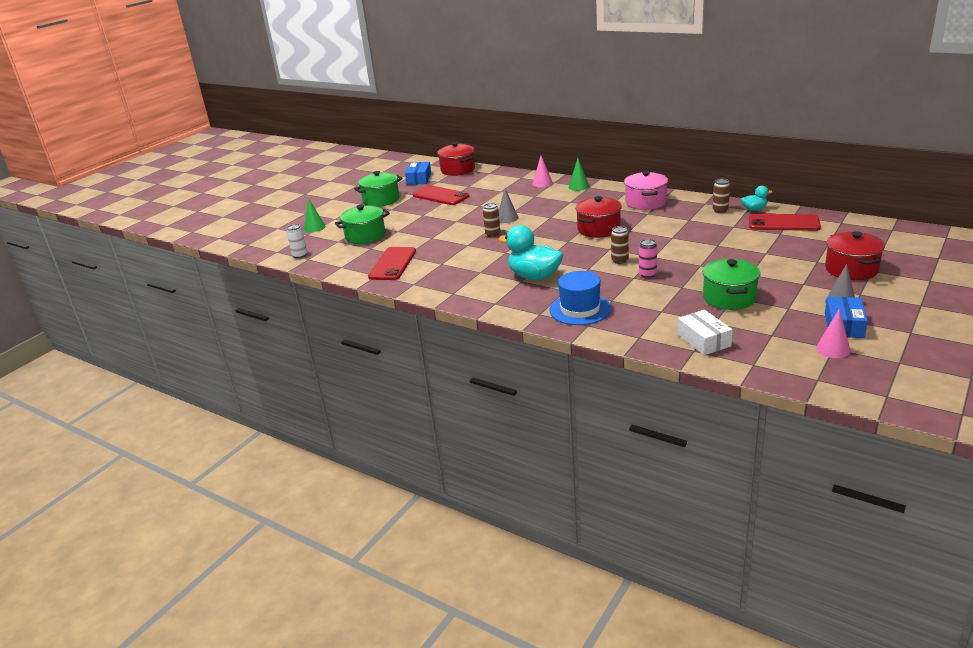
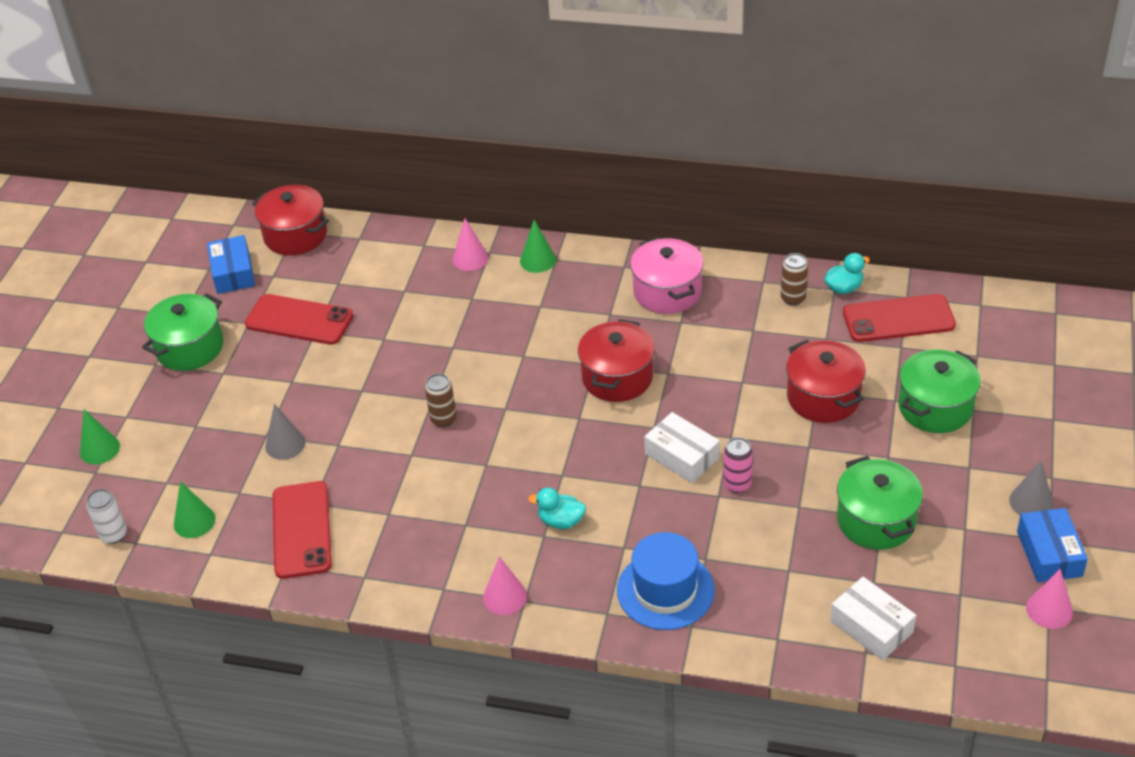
camera: 20 degrees left, 15 degrees up
green pot [335,205,390,244] -> green pot moved to [898,350,981,433]
turquoise duck [498,225,563,280] -> turquoise duck [528,487,586,529], size x0.51
grey cone [499,189,519,223] -> grey cone moved to [265,404,305,460]
brown can [611,226,629,264] -> white box [644,412,720,483]
red pot [825,231,885,280] -> red pot moved to [786,340,866,423]
none -> green cone [174,481,215,538]
none -> pink cone [483,556,527,615]

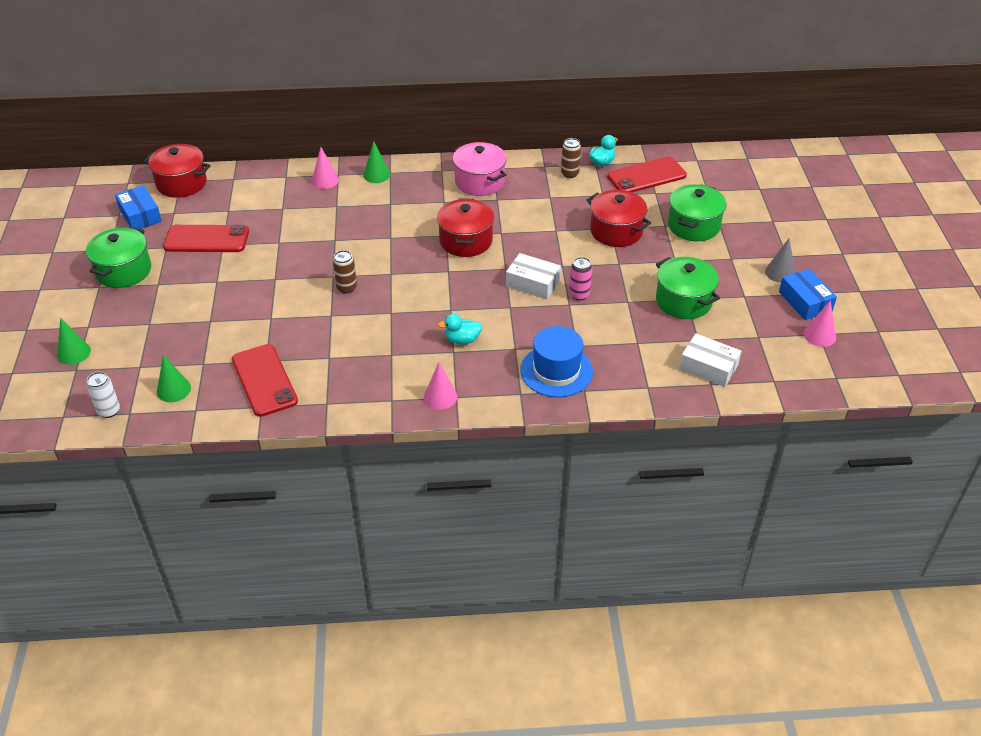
camera: 20 degrees left, 0 degrees up
grey cone [265,404,305,460] -> none

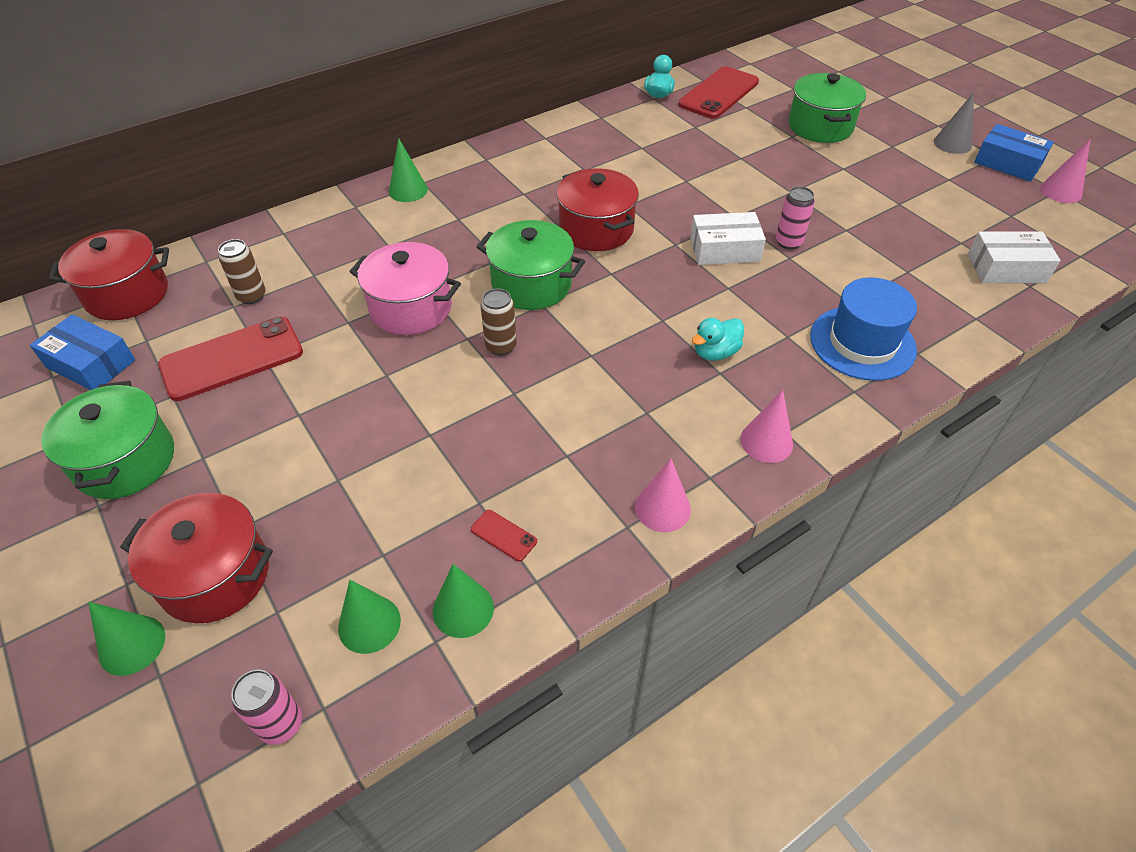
camera: 30 degrees left, 5 degrees up
white can [87,372,120,418] -> pink can [231,669,302,745]
red phone [232,344,298,417] -> red phone [471,510,537,562], size x0.41
pink cone [312,147,339,189] -> pink cone moved to [635,459,691,532]
pink pot [453,142,507,196] -> pink pot moved to [350,242,461,335]
brown can [561,138,581,178] -> brown can moved to [218,239,266,304]
red pot [587,190,651,247] -> red pot moved to [120,493,273,623]
green pot [656,257,720,319] -> green pot moved to [476,220,585,310]
none -> green cone [433,564,494,638]

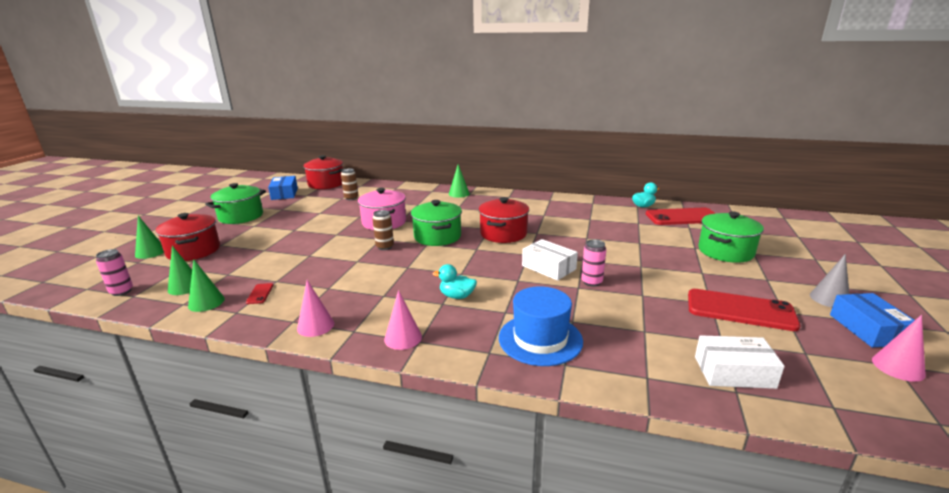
camera: 50 degrees right, 25 degrees down
red phone [158,317,303,401] -> red phone moved to [688,289,800,331]
white box [968,232,1060,283] -> white box turned 45 degrees counterclockwise [695,335,785,389]

